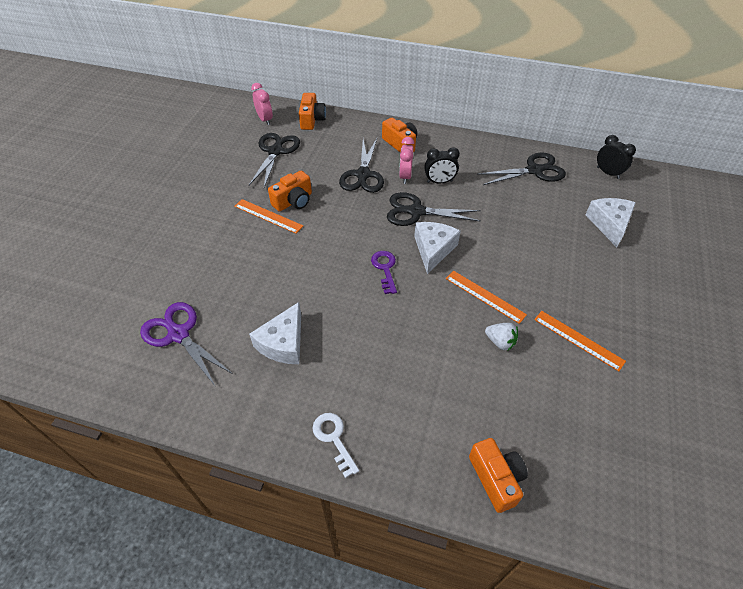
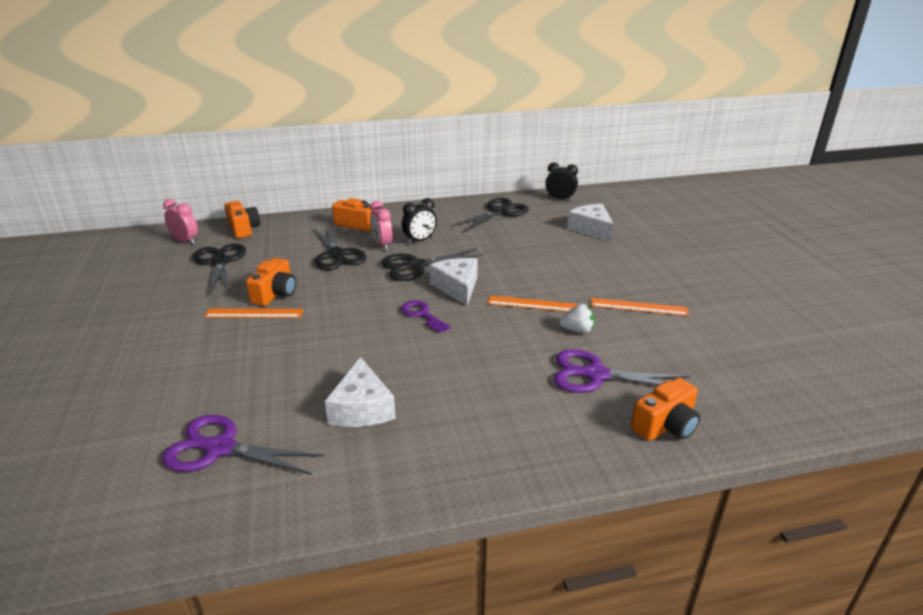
camera: 30 degrees left, 20 degrees down
white key [313,413,359,478] -> none
orange camera [469,438,528,513] -> orange camera turned 105 degrees clockwise [631,377,700,441]
none -> purple scissors [554,349,690,393]

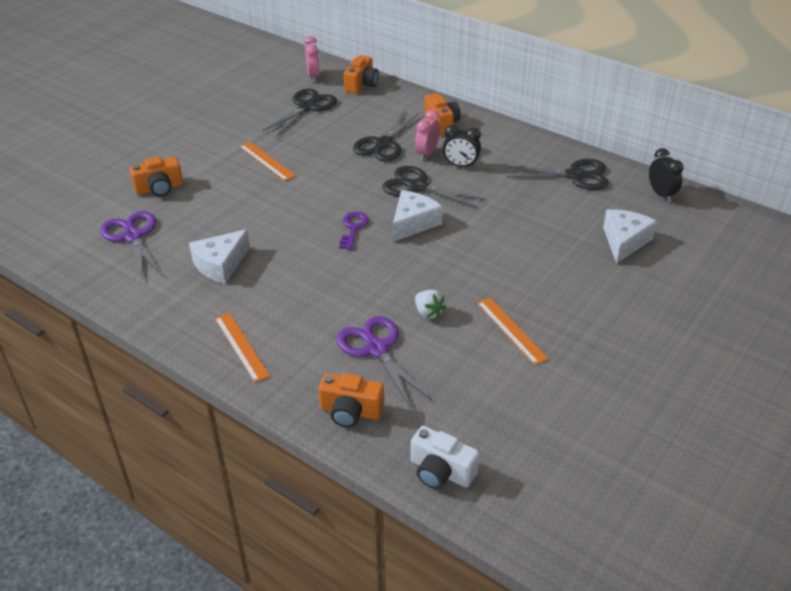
camera: 50 degrees right, 10 degrees up
orange camera [246,258,296,306] -> orange camera moved to [130,156,183,197]
orange ruler [488,296,579,312] -> orange ruler moved to [215,313,270,383]
none -> white camera [411,426,479,489]

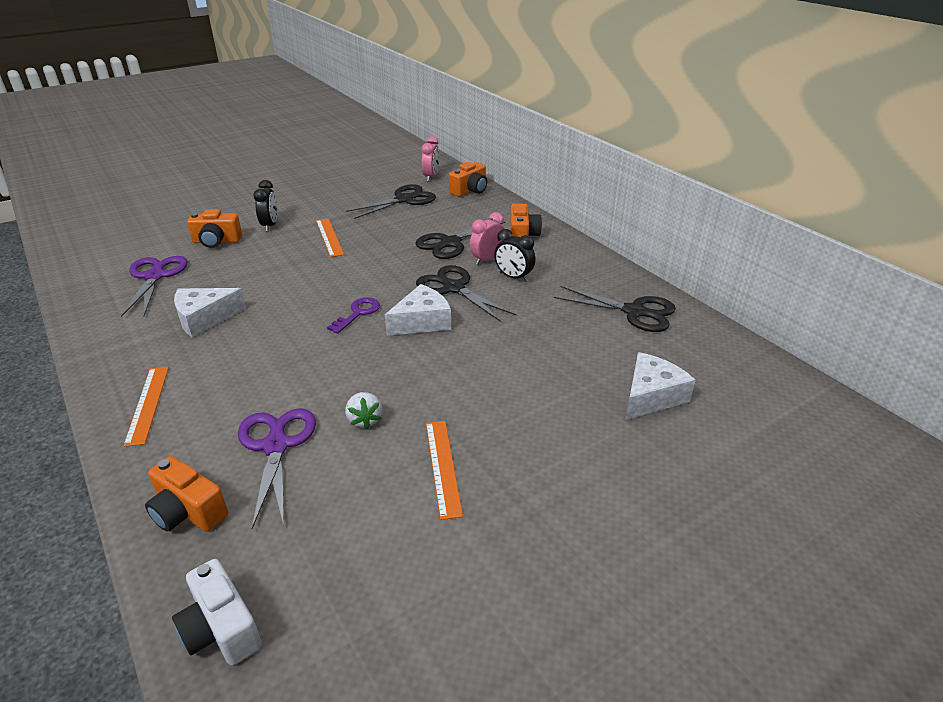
camera: 20 degrees right, 5 degrees down
black clock [649,148,684,202] -> black clock moved to [253,180,278,231]

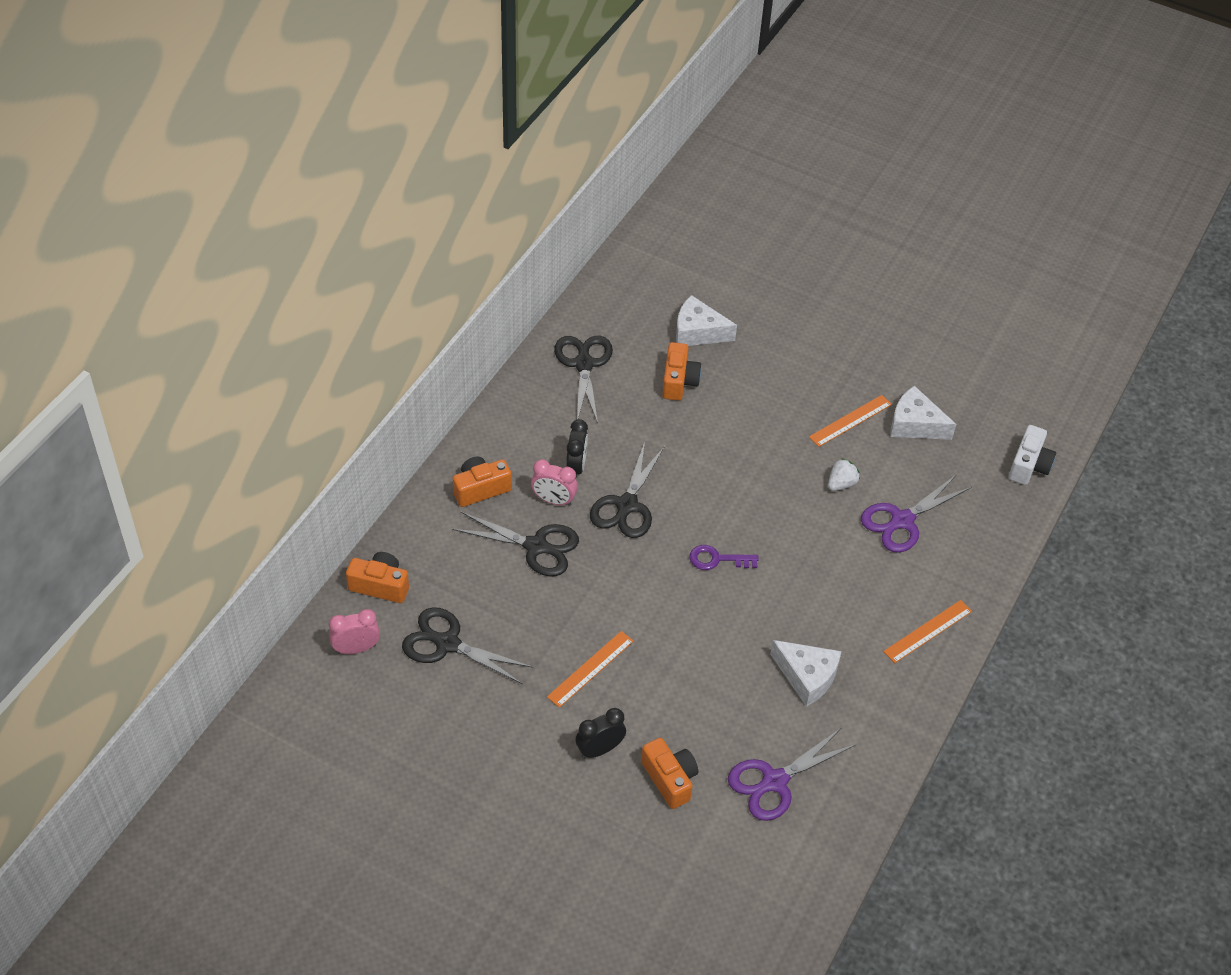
camera: 120 degrees left, 15 degrees up
orange camera [145,456,228,532] -> orange camera moved to [662,342,702,401]
white cheese [385,284,451,336] -> white cheese moved to [890,386,956,440]

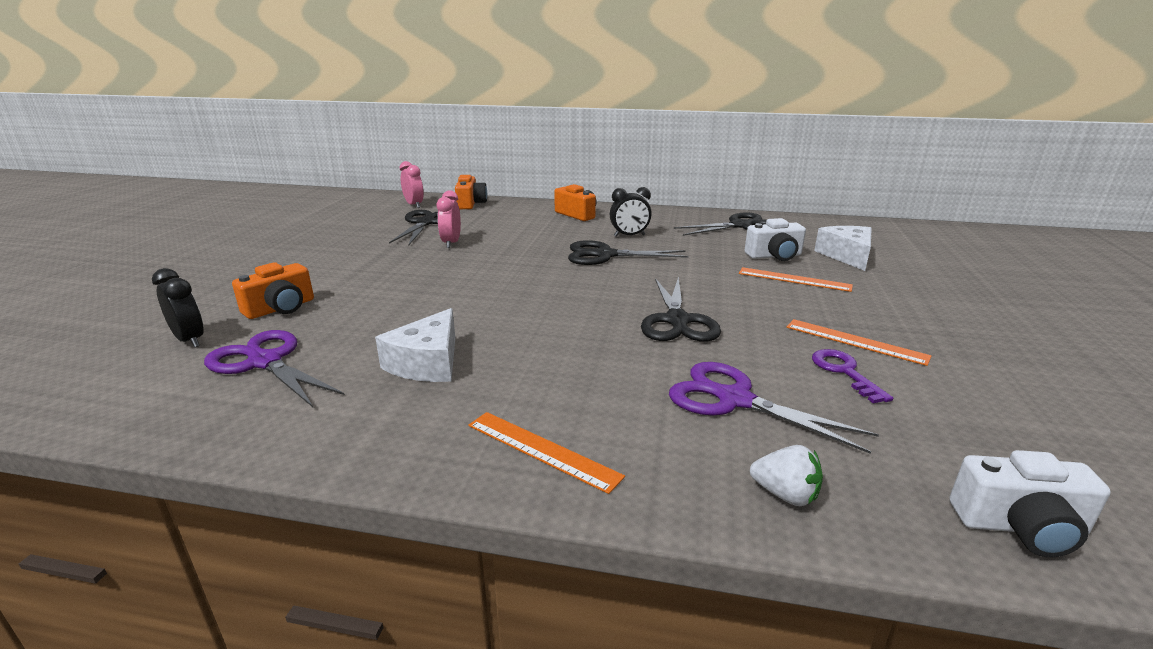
camera: 75 degrees right, 25 degrees down
black scissors [452,512,579,576] -> black scissors moved to [641,277,721,342]
pink clock [531,459,578,506] -> pink clock moved to [437,190,461,248]
orange ruler [547,631,634,708] -> orange ruler moved to [739,267,853,292]
black clock [575,708,626,758] -> black clock moved to [152,268,204,348]
orange camera [662,342,702,401] -> white camera [745,218,806,261]
purple key [689,545,759,570] -> purple key moved to [812,349,893,403]
white strawberry [828,458,860,491] -> white strawberry moved to [750,445,823,506]
white cheese [890,386,956,440] -> none

